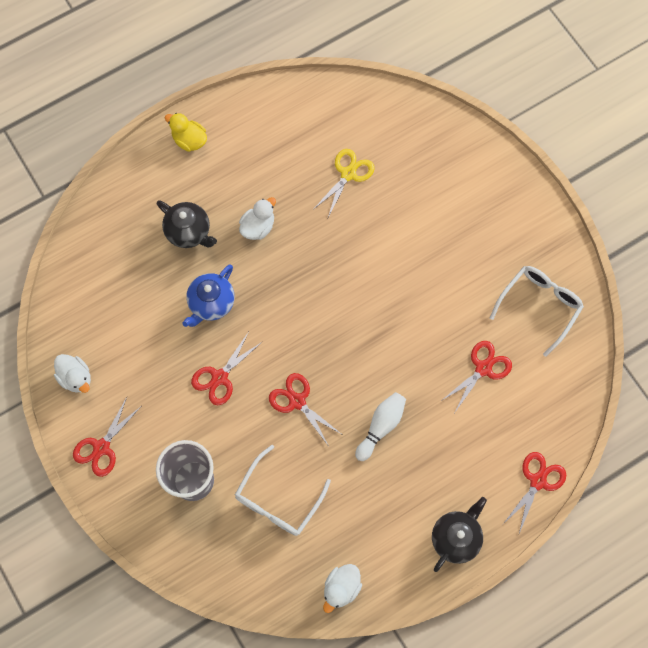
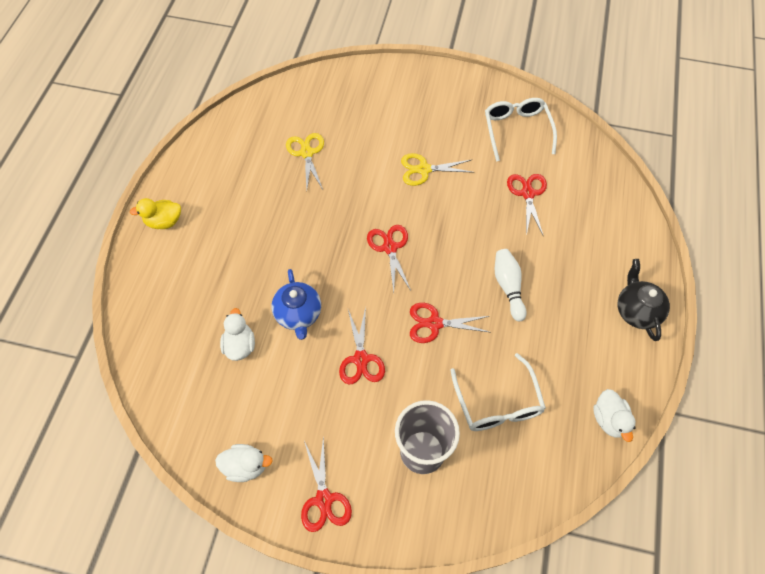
camera: 45 degrees left, 10 degrees down
black teapot [157,200,217,248] -> none
white duck [239,197,276,240] -> white duck moved to [220,308,255,361]
red scissors [503,452,566,533] -> red scissors moved to [367,225,411,292]
none -> yellow scissors [401,153,474,186]

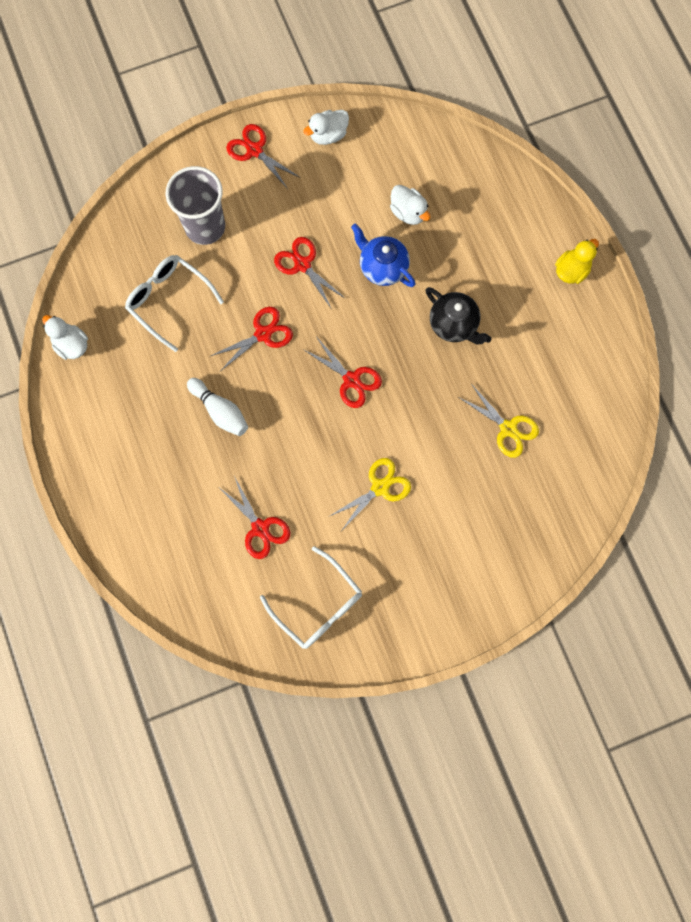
camera: 145 degrees right, 15 degrees up
black teapot [618,259,670,341] -> black teapot moved to [425,287,492,345]

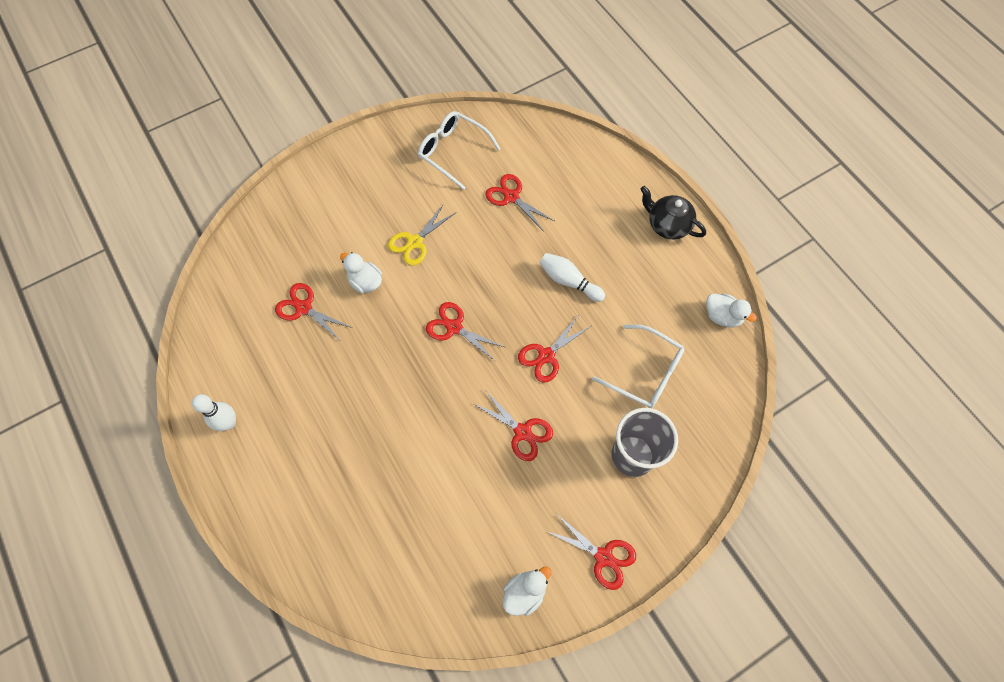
camera: 170 degrees right, 10 degrees down
blue teapot [351,223,416,287] -> none
white duck [390,185,430,225] -> white duck moved to [340,252,382,293]
black teapot [425,287,492,345] -> black teapot moved to [640,186,706,239]
yellow scissors [458,384,539,458] -> red scissors [275,283,352,340]
yellow duck [555,239,599,284] -> none
none -> white bowling pin [192,394,236,431]

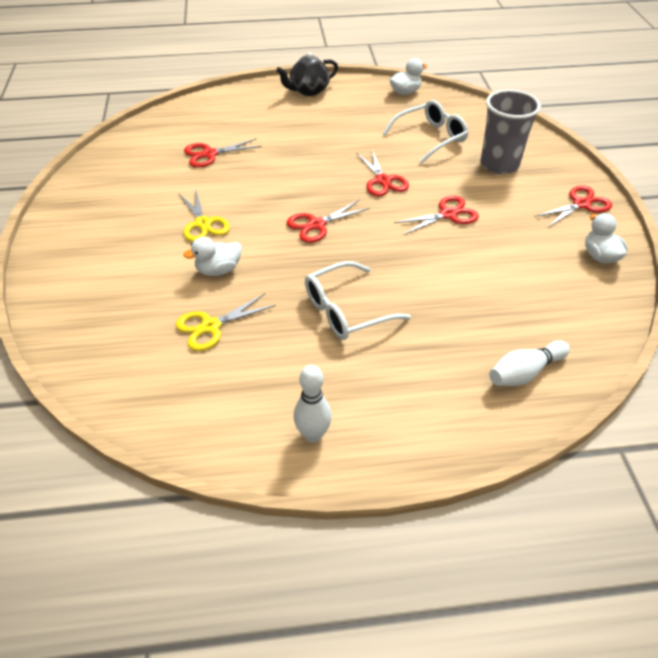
camera: 65 degrees left, 20 degrees down
red scissors [275,283,352,340] -> yellow scissors [176,293,275,351]
white glasses [418,111,500,190] -> white glasses moved to [305,261,411,340]
white bowling pin [540,253,605,302] -> white bowling pin moved to [489,340,570,386]

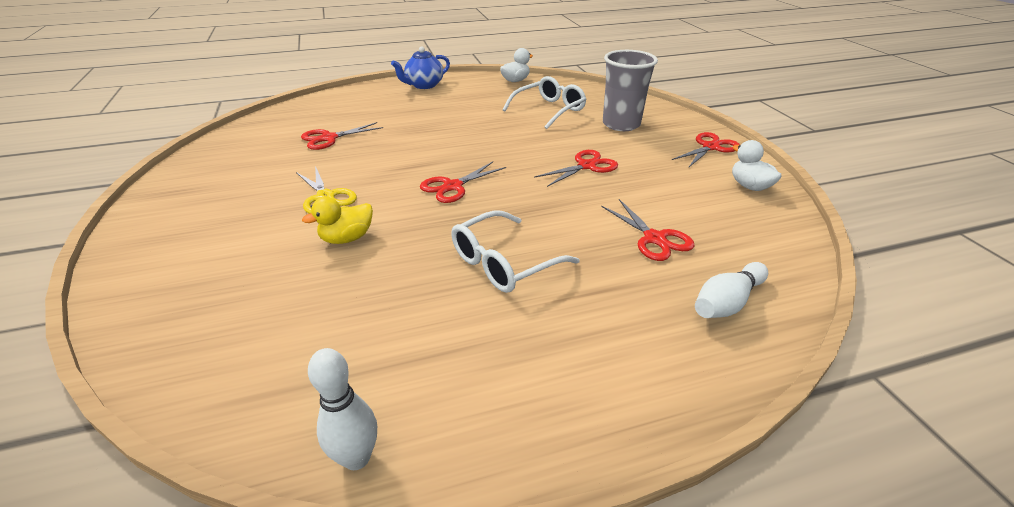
camera: 10 degrees left, 10 degrees down
yellow scissors [176,293,275,351] -> none
white duck [183,237,242,276] -> yellow duck [302,197,373,244]
black teapot [276,52,338,96] -> blue teapot [391,47,450,89]
white bowling pin [293,365,332,443] -> white bowling pin moved to [308,348,377,470]
red scissors [356,150,409,196] -> red scissors moved to [601,199,695,261]

